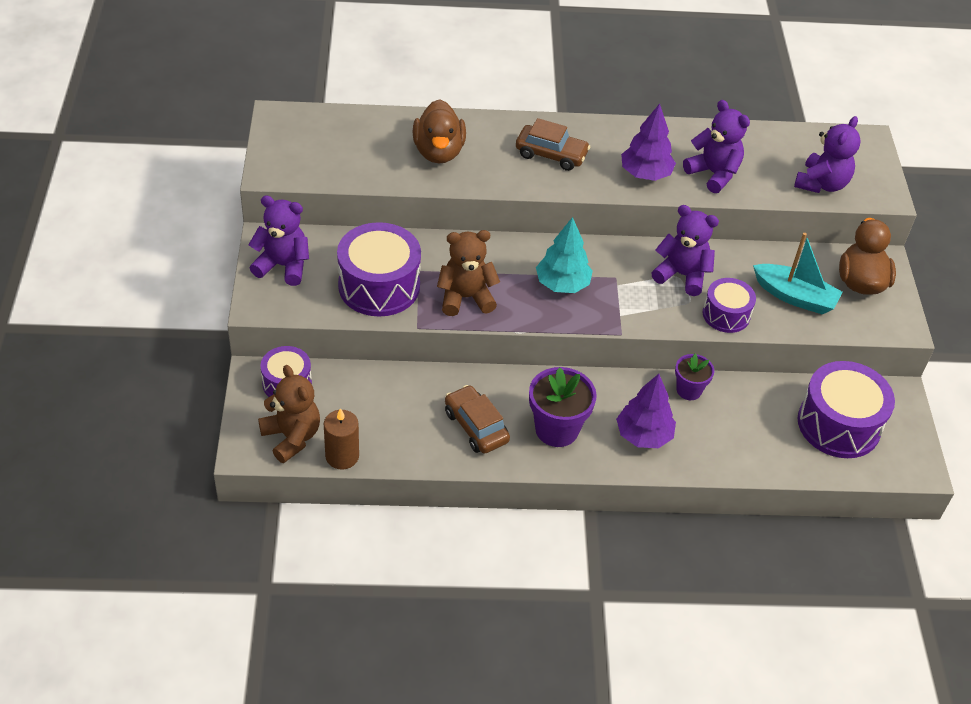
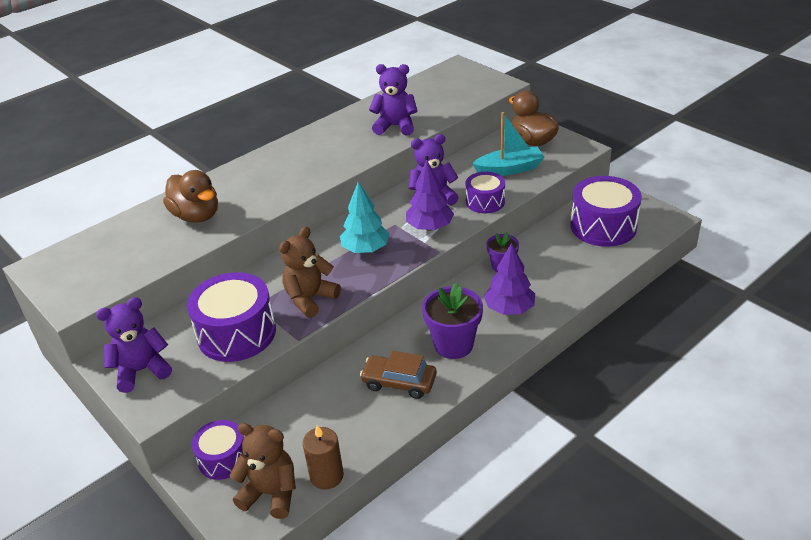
camera: 35 degrees left, 10 degrees down
brown car [516,118,590,171] -> none
purple tree [621,103,676,181] -> purple tree moved to [406,160,454,231]
purple teddy bear [794,116,861,193] -> none

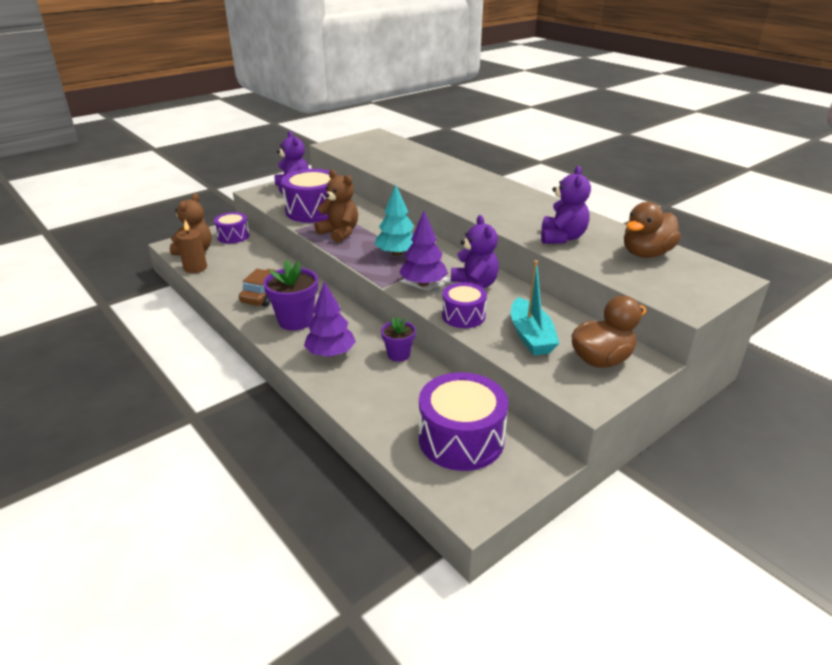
camera: 90 degrees right, 5 degrees down
brown duck [163,170,218,223] -> brown duck moved to [624,202,681,258]

